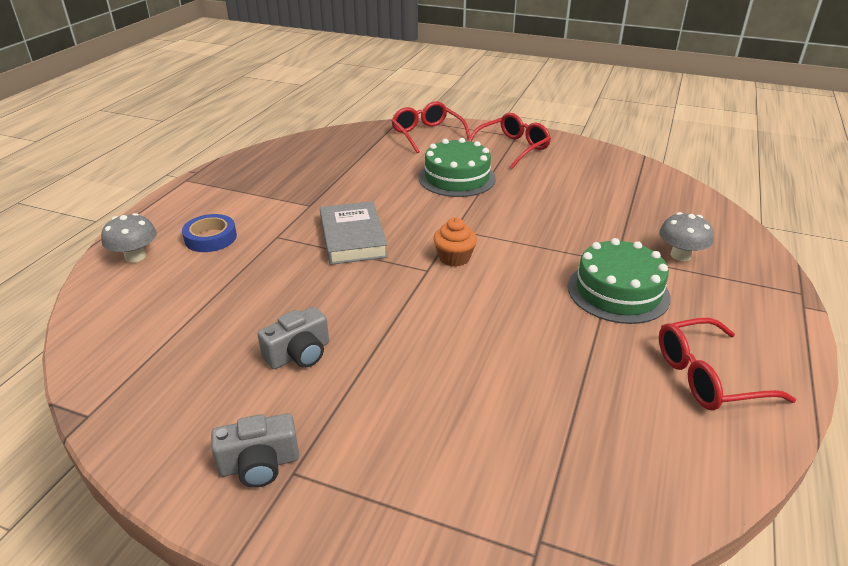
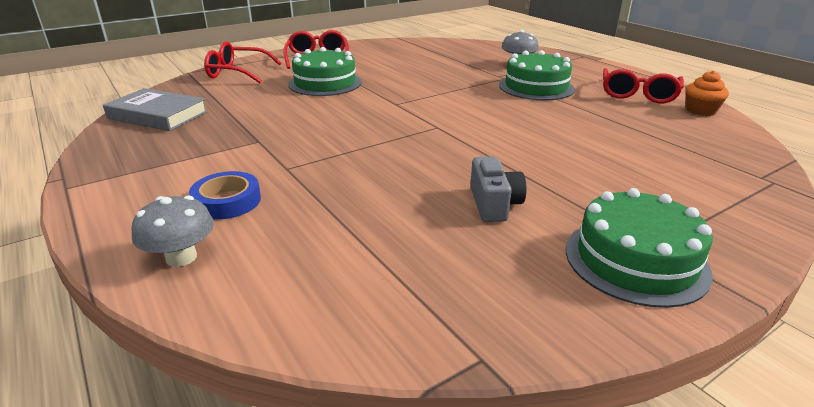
camera: 55 degrees left, 5 degrees down
grey camera [211,413,299,488] -> green cake [566,188,713,308]
grey book [320,201,388,265] -> grey book moved to [103,88,208,131]
orange cupcake [433,218,477,267] -> orange cupcake moved to [686,71,729,116]

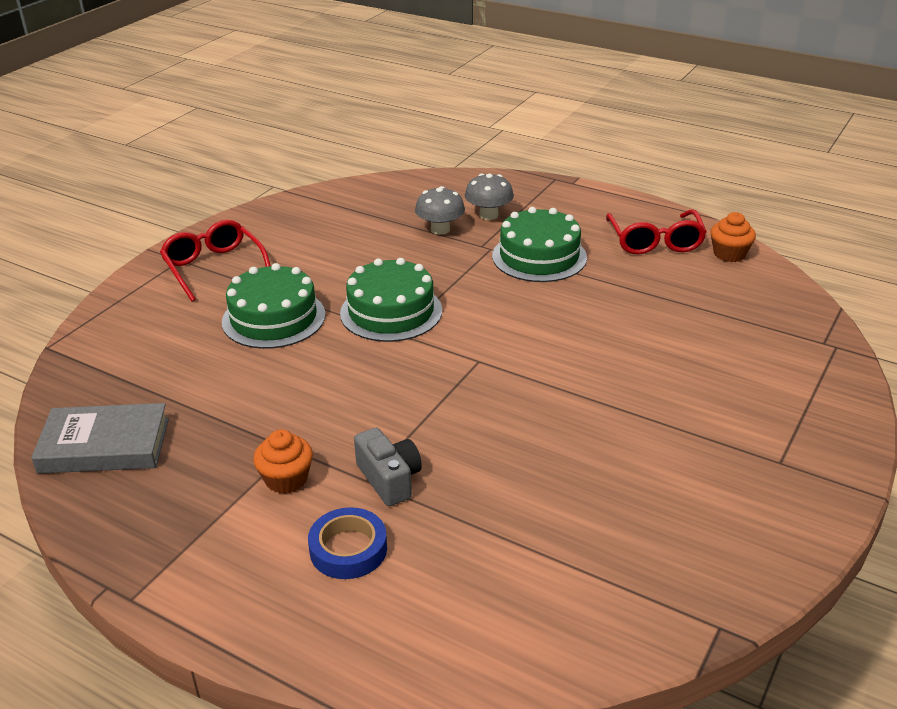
camera: 25 degrees left, 5 degrees up
grey mushroom [132,196,214,267] -> grey mushroom moved to [415,186,465,235]
red glasses [204,41,281,83] -> none
grey camera [470,156,527,222] -> grey camera moved to [354,428,422,506]
green cake [566,188,713,308] -> green cake moved to [340,258,442,342]
none -> orange cupcake [253,429,313,494]

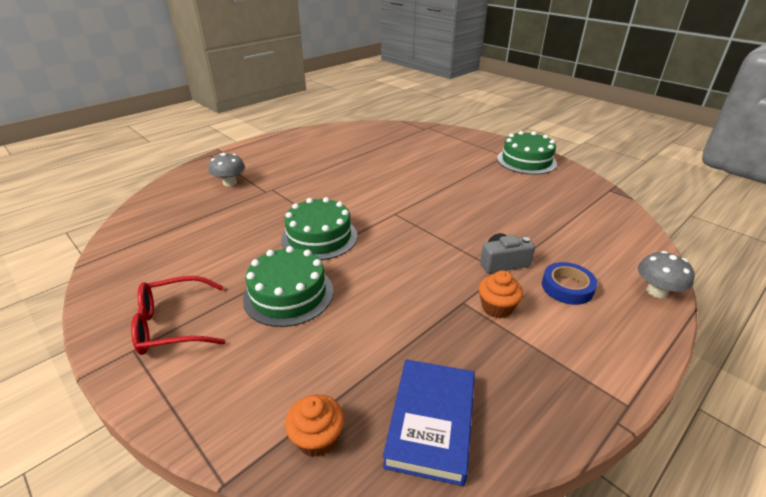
camera: 75 degrees left, 0 degrees up
grey book [31,403,169,474] -> blue book [383,360,475,486]
grey mushroom [415,186,465,235] -> grey mushroom moved to [638,251,695,298]
green cake [492,207,587,282] -> green cake moved to [497,131,557,175]
red glasses [606,210,707,254] -> none
orange cupcake [711,212,756,262] -> orange cupcake moved to [285,394,344,457]

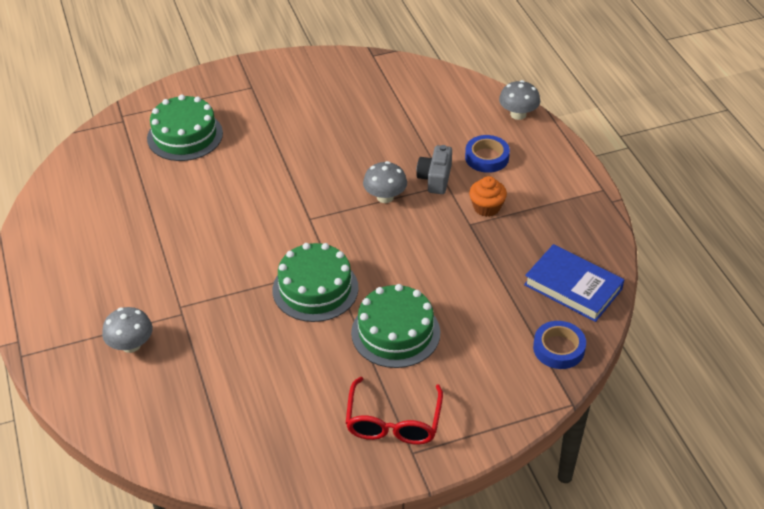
camera: 65 degrees left, 10 degrees up
orange cupcake [285,394,344,457] -> blue tape [533,321,586,369]
green cake [497,131,557,175] -> green cake moved to [147,94,223,161]
none -> grey mushroom [363,161,407,203]

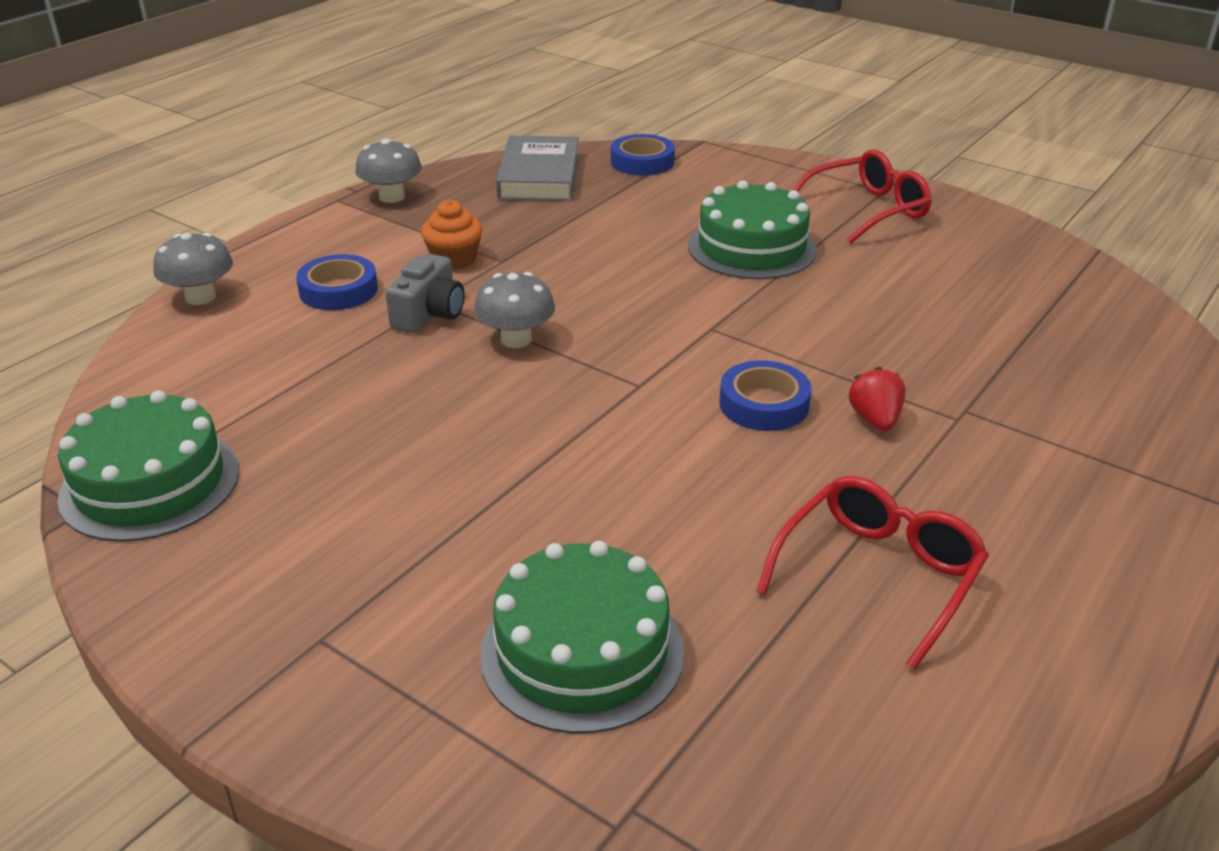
camera: 125 degrees left, 10 degrees down
grey mushroom [102,307,153,353] -> grey mushroom moved to [355,139,422,203]
green cake [273,243,359,322] -> green cake moved to [58,390,239,542]
grey camera [416,145,452,194] -> grey camera turned 45 degrees counterclockwise [385,254,465,333]
blue book [524,244,624,322] -> grey book [496,136,579,201]
none -> blue tape [719,360,811,431]
none -> red glasses [756,476,989,670]
none -> red strawberry [849,367,906,431]

